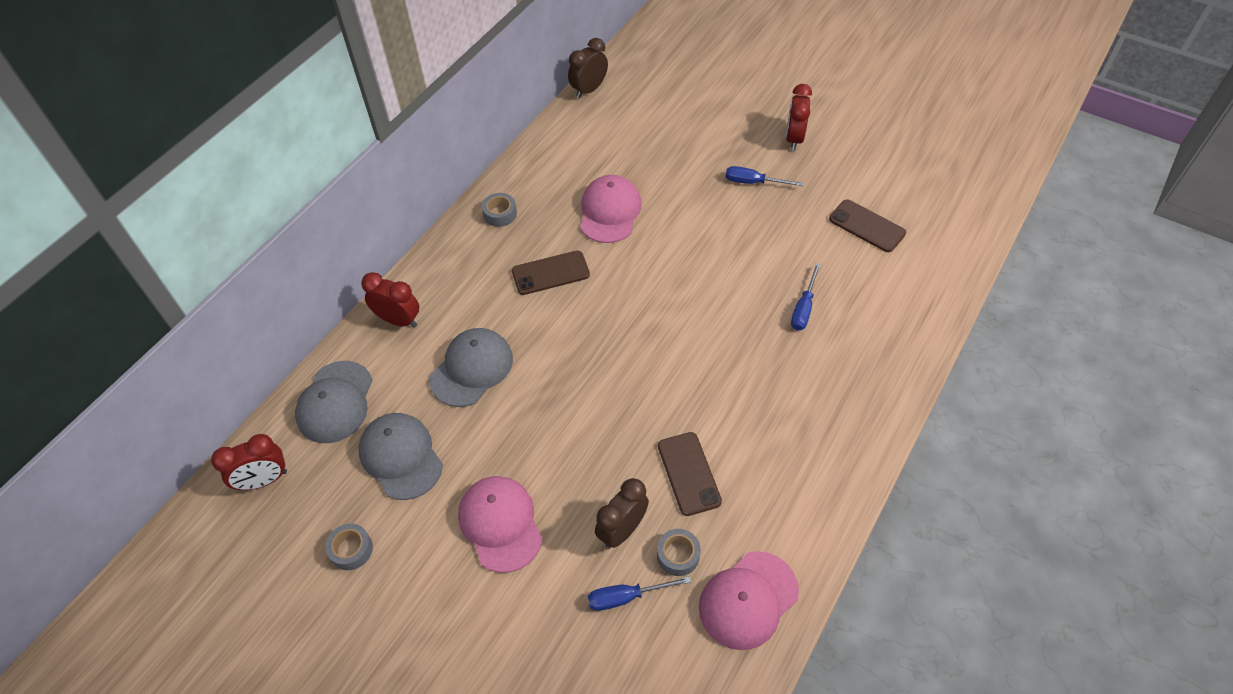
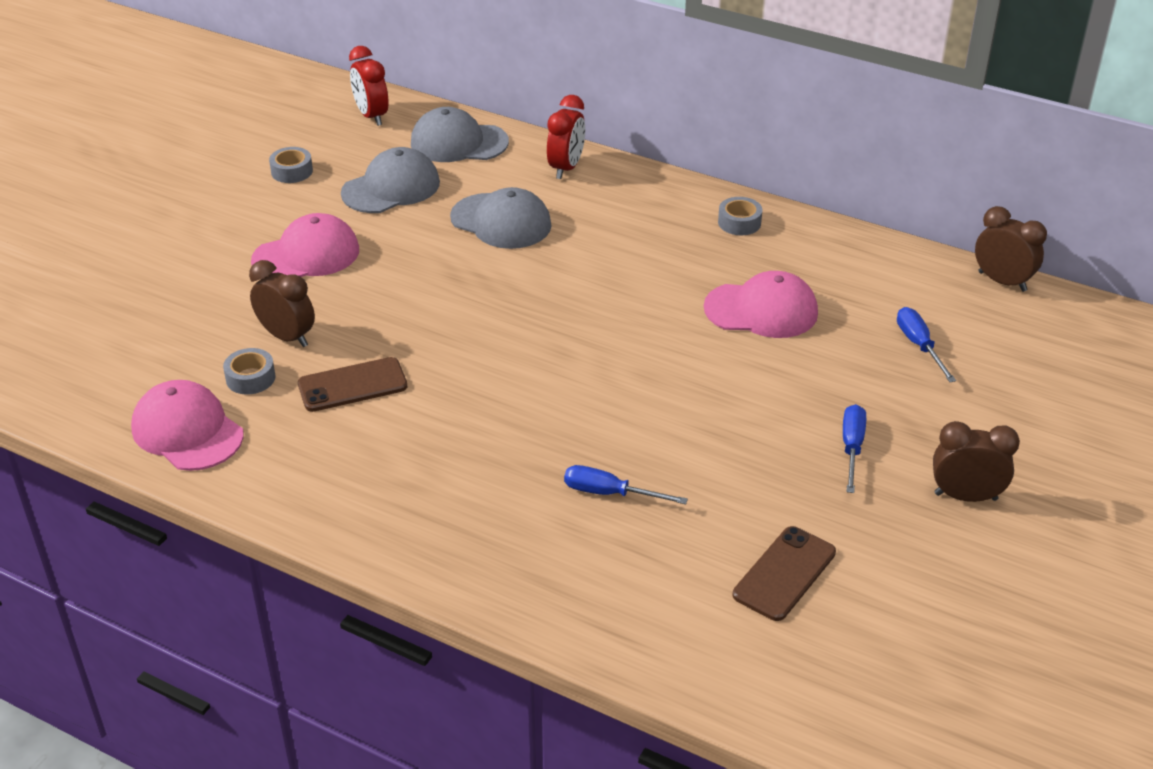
camera: 85 degrees right, 15 degrees down
brown phone [512,250,590,295] -> none
blue screwdriver [588,576,691,611] -> blue screwdriver moved to [897,307,956,382]
red clock [786,84,812,151] -> brown clock [933,421,1020,502]

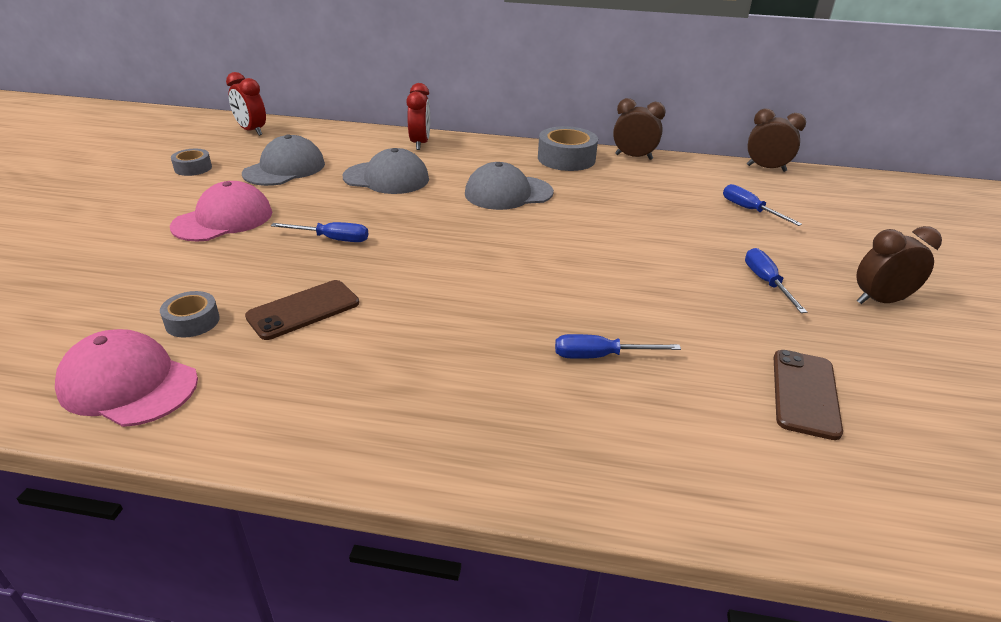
camera: 20 degrees left, 5 degrees down
brown clock [249,260,315,347] -> brown clock moved to [613,98,666,160]
grey cap [411,107,509,162] -> grey cap moved to [465,162,554,210]
pink cap [704,271,818,338] -> none
grey tape [718,197,763,235] -> grey tape [538,126,598,171], size x1.77
none -> blue screwdriver [271,222,368,242]

